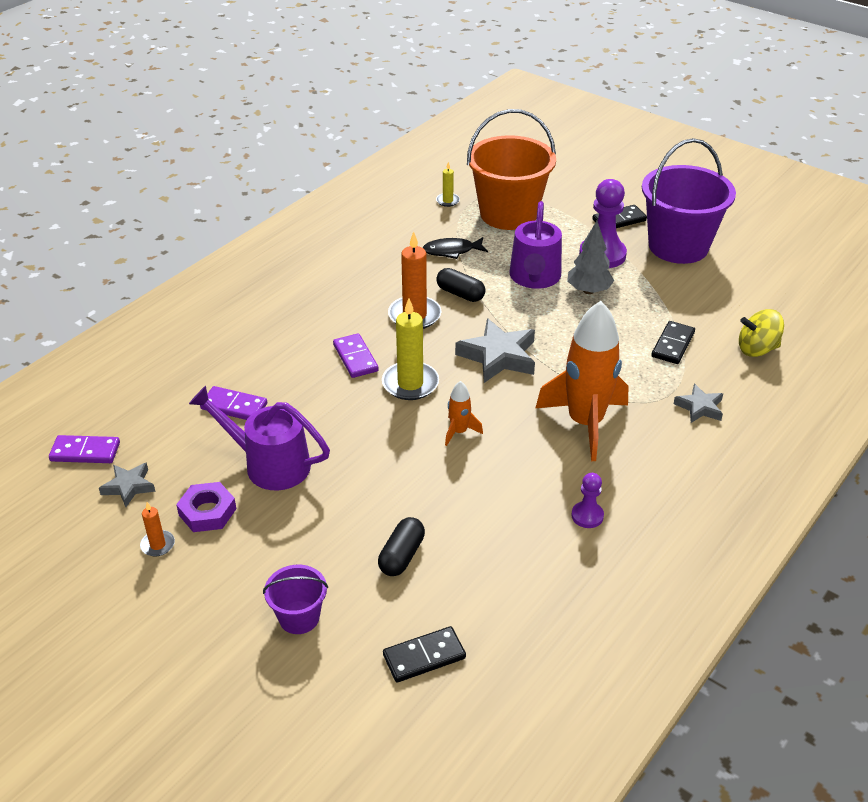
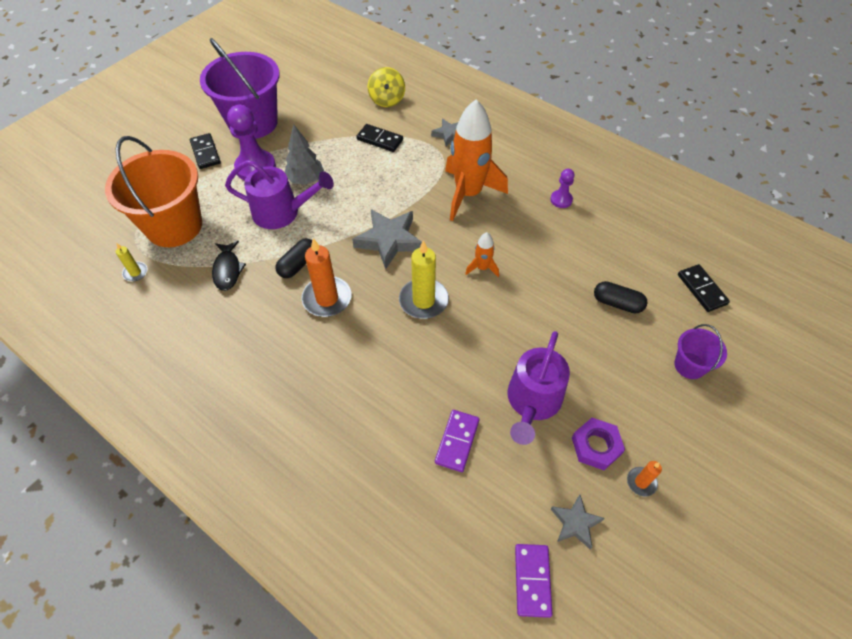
camera: 90 degrees left, 15 degrees up
purple domino [333,333,379,378] -> none

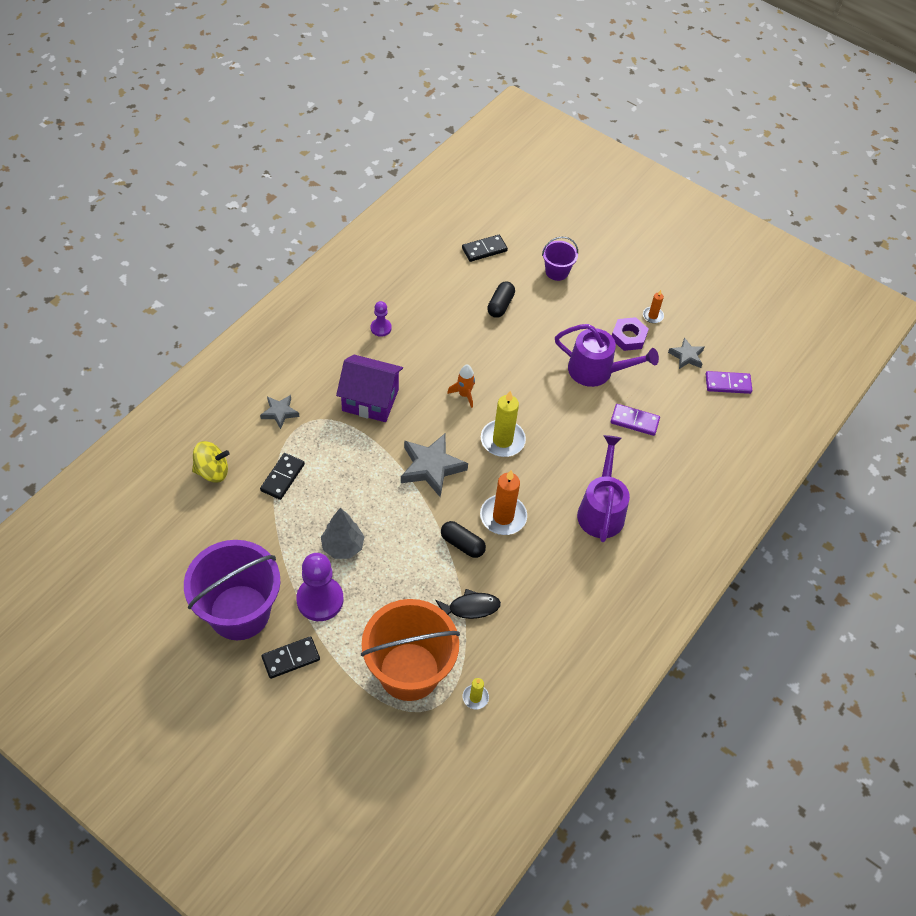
camera: 95 degrees left, 0 degrees up
purple watering can [225,160,334,229] -> purple watering can moved to [577,435,630,542]
orange rocket [445,99,508,221] -> purple house [336,355,403,422]

